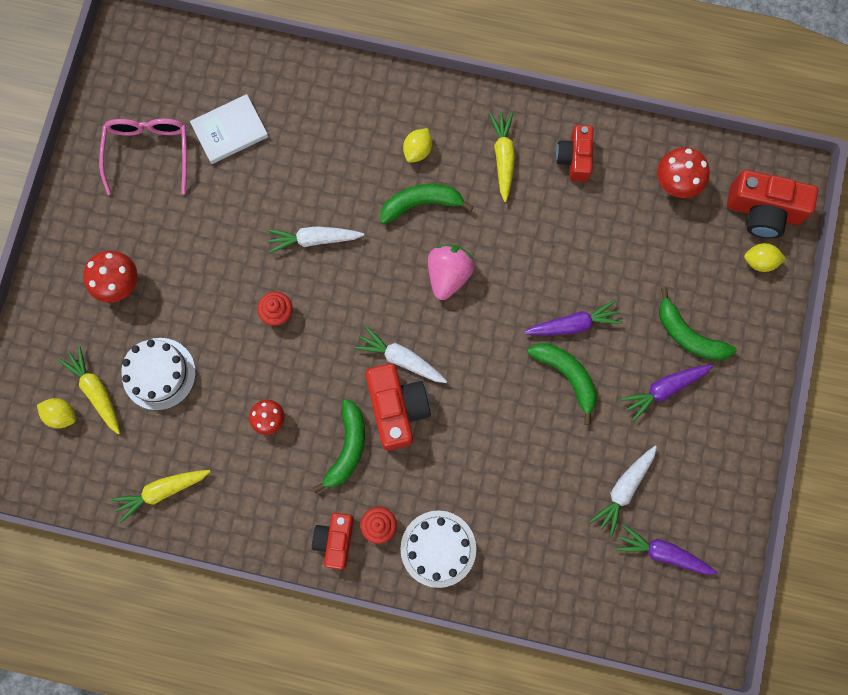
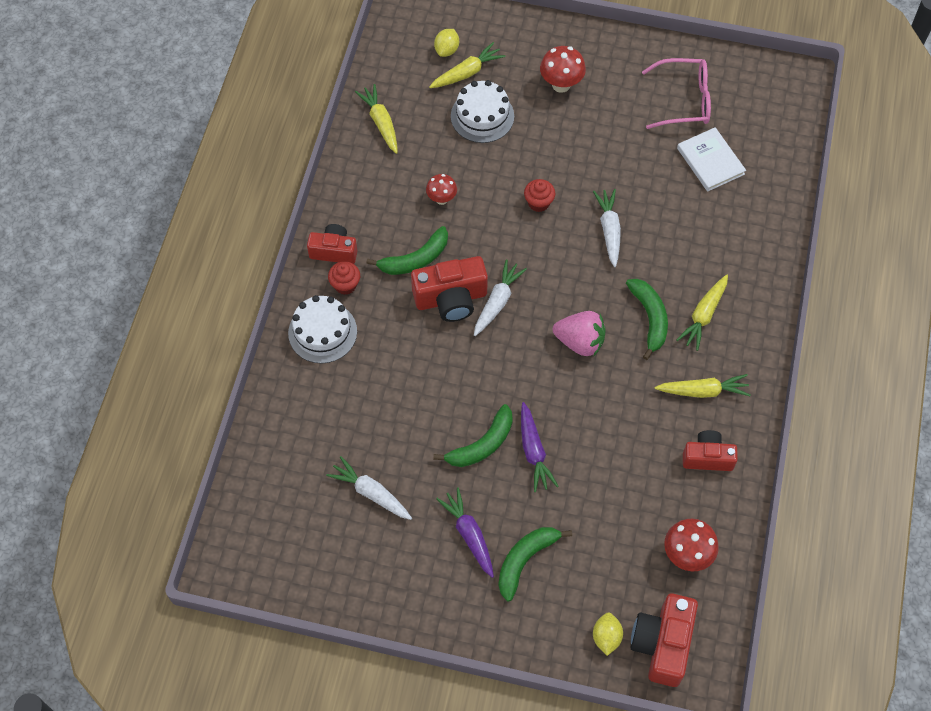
camera: 90 degrees right, 15 degrees down
green banana [313,399,365,494] -> green banana turned 45 degrees counterclockwise [366,226,448,275]
yellow lemon [403,128,432,163] -> yellow carrot [676,274,728,351]
purple carrot [616,525,717,575] -> none

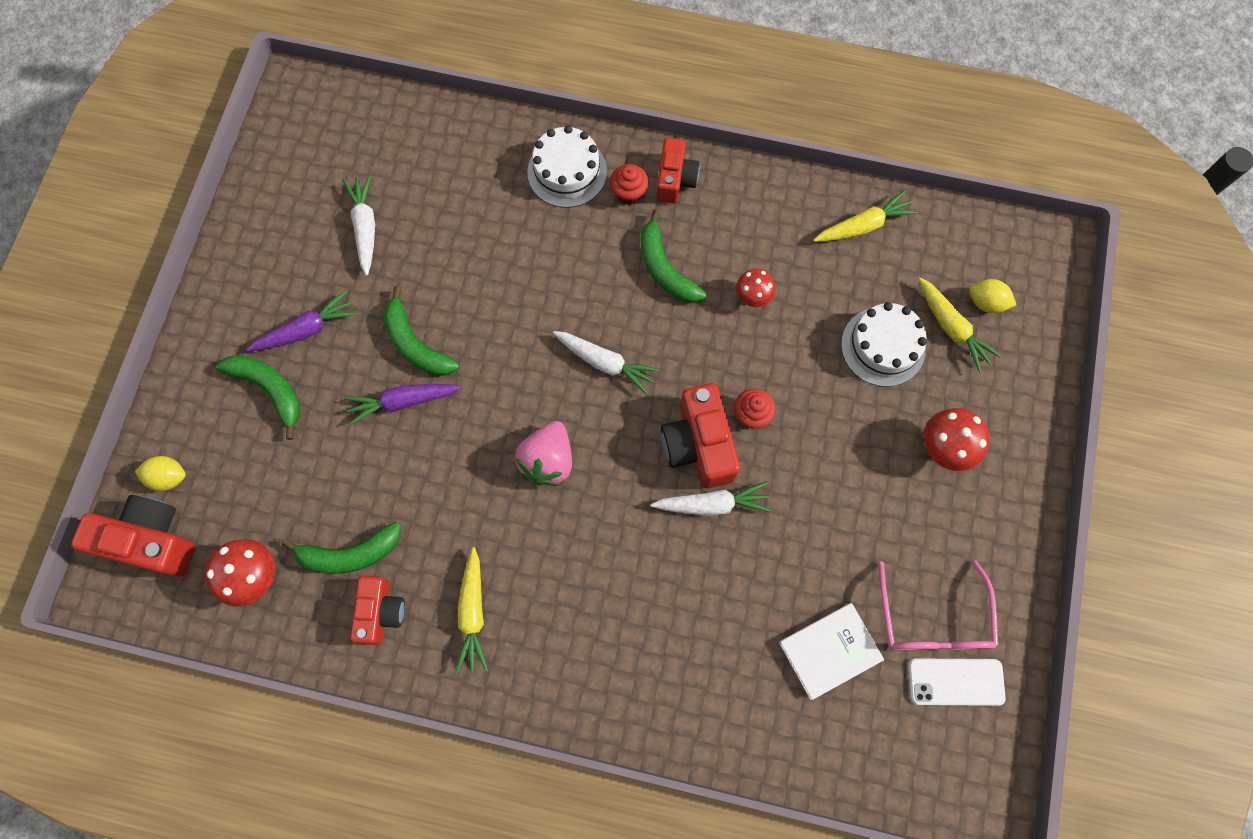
camera: 90 degrees right, 10 degrees up
white carrot [326,456,412,520] -> white carrot turned 45 degrees counterclockwise [343,175,375,276]
red camera [411,256,488,322] -> red camera moved to [661,383,741,488]
green banana [626,279,668,360] -> green banana moved to [282,522,401,574]
yellow carrot [676,274,728,351] -> none
none -> white phone [908,658,1006,706]

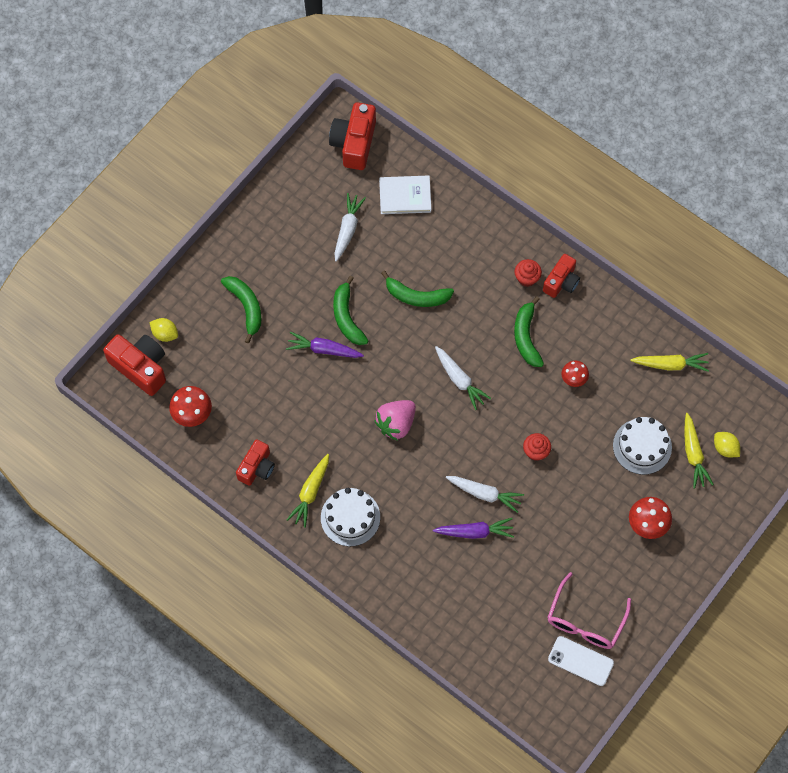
camera: 25 degrees right, 5 degrees down
purple carrot [246,291,358,352] -> purple carrot moved to [433,518,514,539]
green banana [282,522,401,574] -> green banana moved to [381,271,454,307]
white cake [527,125,607,208] -> white cake moved to [321,488,380,546]
red camera [661,383,741,488] -> red camera moved to [329,102,376,170]
white book [779,603,884,700] -> white book moved to [379,175,431,214]

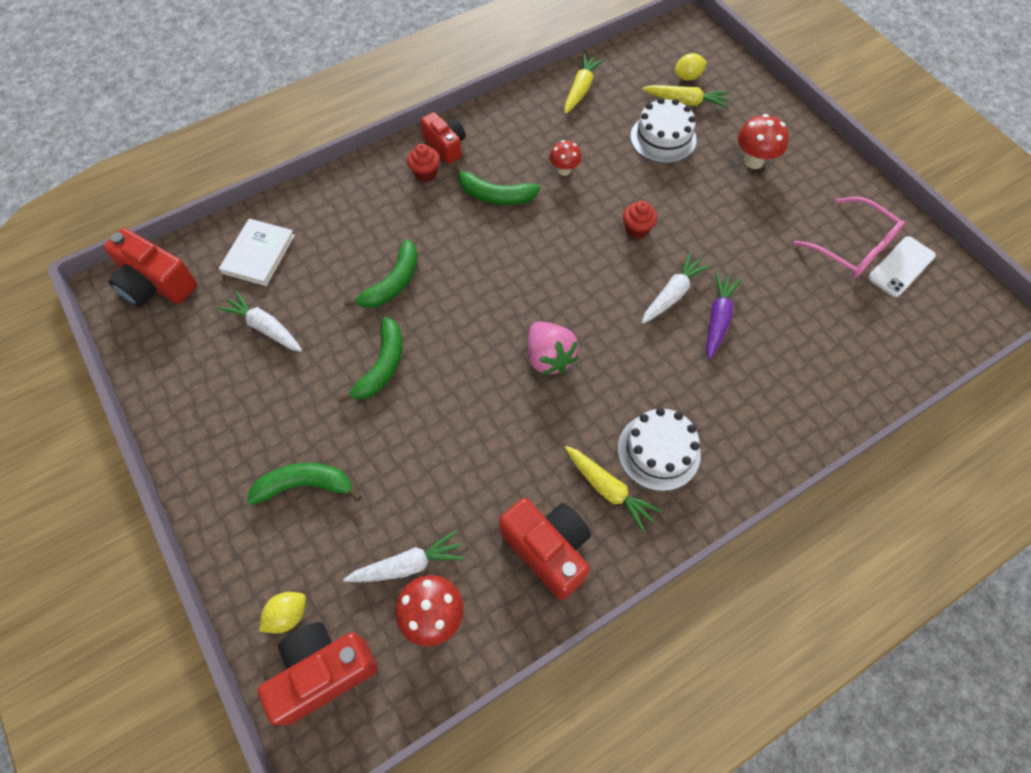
camera: 70 degrees left, 5 degrees down
red camera [236,439,275,486] -> red camera [499,498,591,600], size x1.52
purple carrot [286,332,364,358] -> none
green banana [333,276,368,345] -> green banana turned 75 degrees counterclockwise [338,317,402,403]
white carrot [435,346,491,410] -> white carrot moved to [343,530,465,582]

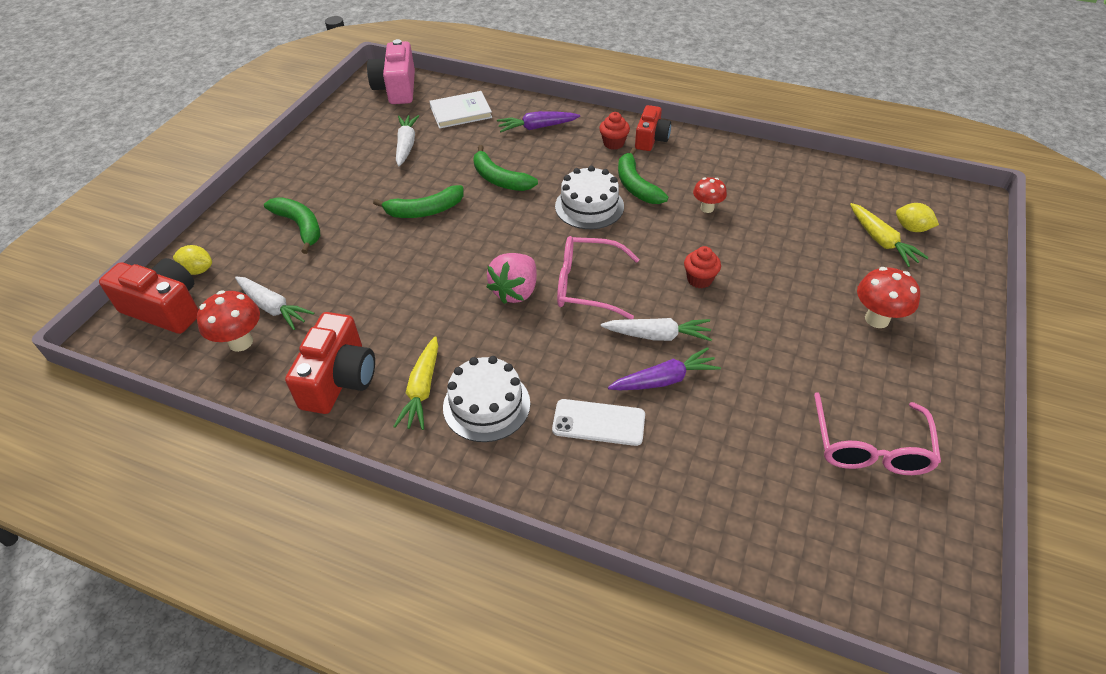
camera: 55 degrees right, 15 degrees down
red camera [104,228,197,307] -> pink camera [367,39,415,104]
green banana [344,239,418,308] -> green banana turned 45 degrees clockwise [473,145,538,191]
yellow carrot [564,53,604,114] -> none
white cake [630,98,696,164] -> white cake moved to [555,166,624,229]
white phone [868,236,936,297] -> white phone moved to [552,399,645,446]
none -> purple carrot [497,111,580,132]
none -> pink glasses [557,236,639,319]

